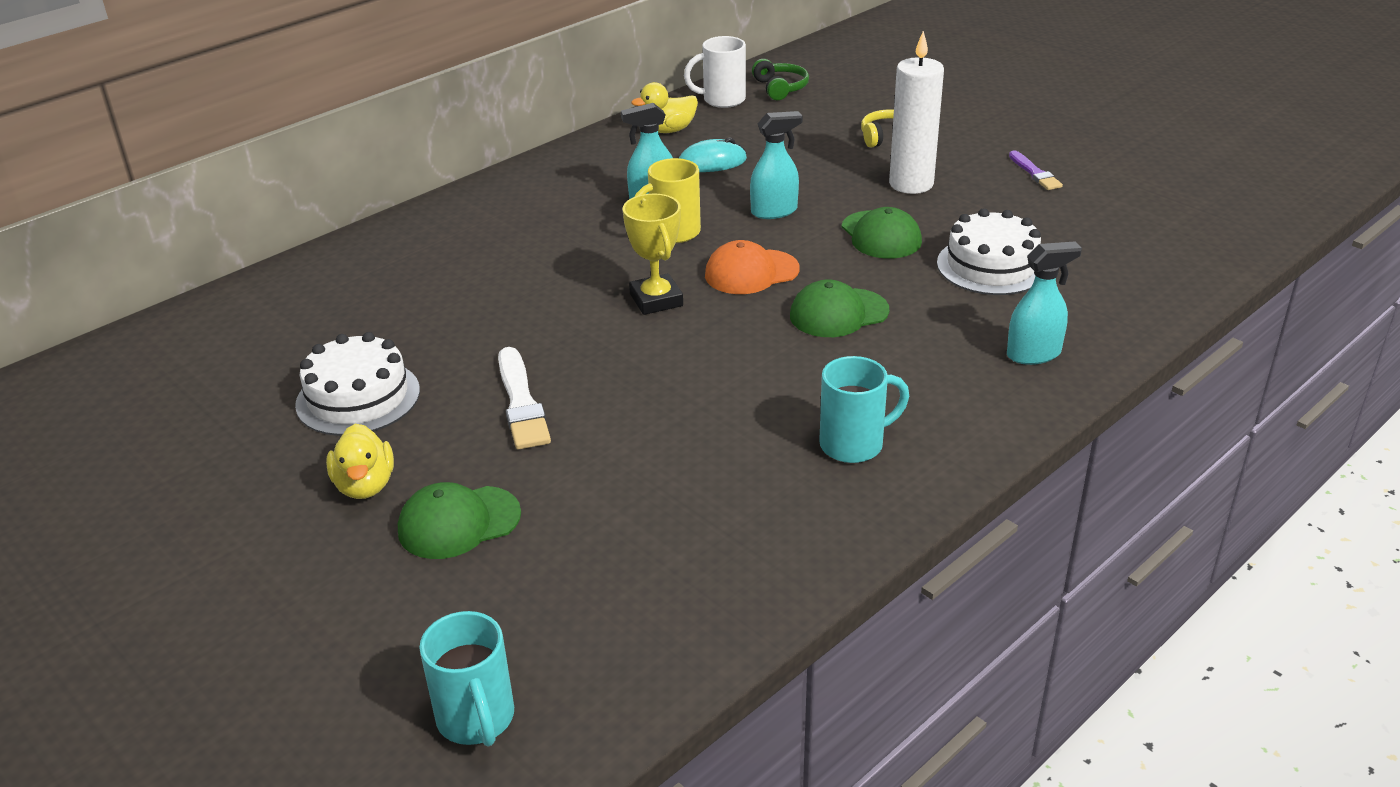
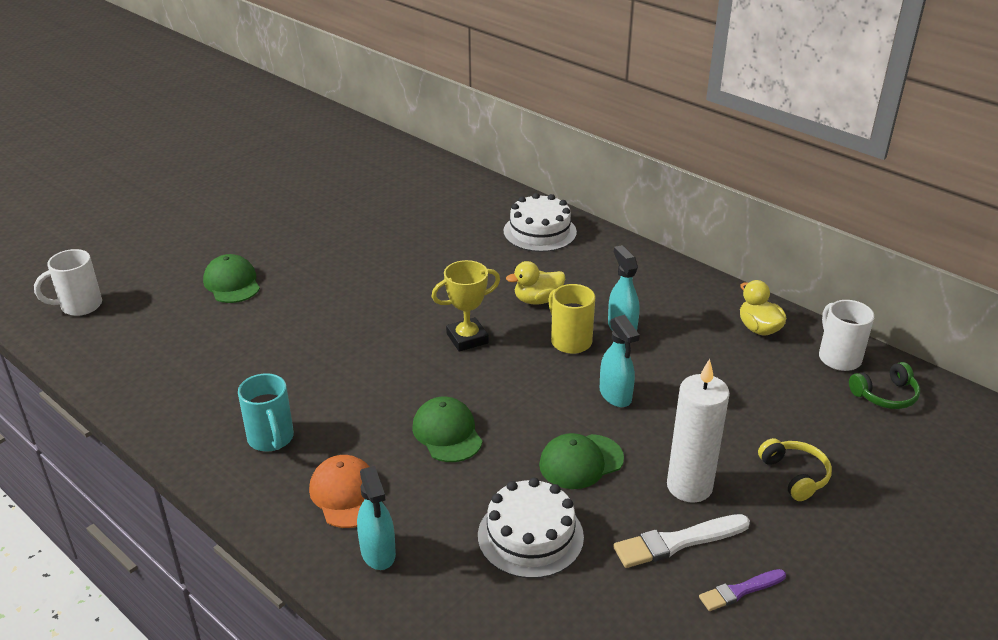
camera: 85 degrees right, 0 degrees up
white cake [295,332,420,436] -> white cake moved to [503,193,577,252]
yellow duck [326,424,394,499] -> yellow duck moved to [506,261,565,305]
turquoise mug [419,611,514,747] -> white mug [34,249,102,316]
white brush [498,347,551,449] -> white brush moved to [613,514,750,568]
turquoise mouse [679,138,747,172] -> none
orange cap [705,240,800,294] -> orange cap moved to [309,455,369,528]

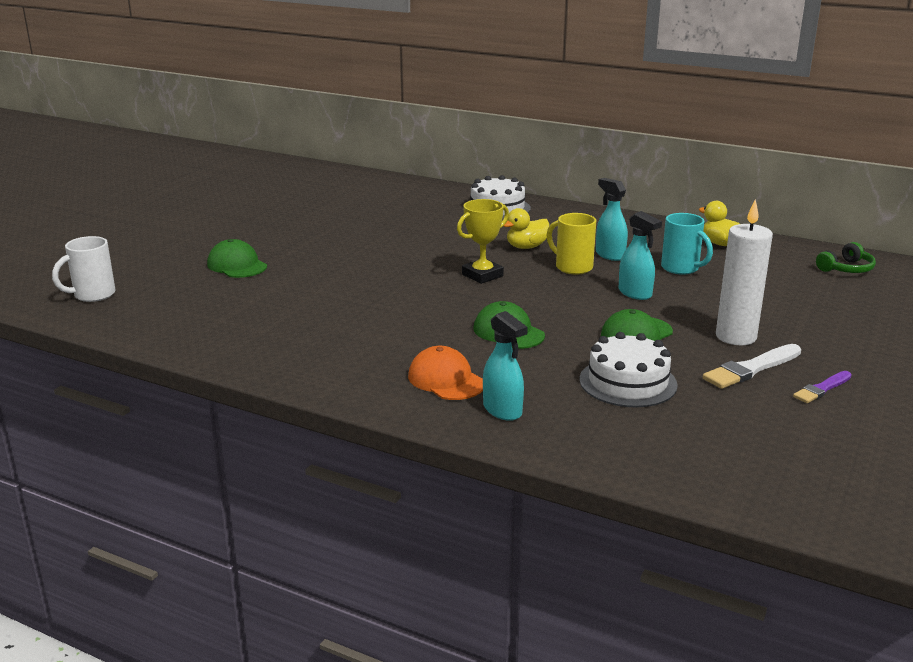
camera: 15 degrees left, 10 degrees down
turquoise mug [238,373,294,451] -> turquoise mug moved to [661,213,713,275]
yellow headphones [758,438,832,501] -> none
white mug [819,300,874,371] -> none

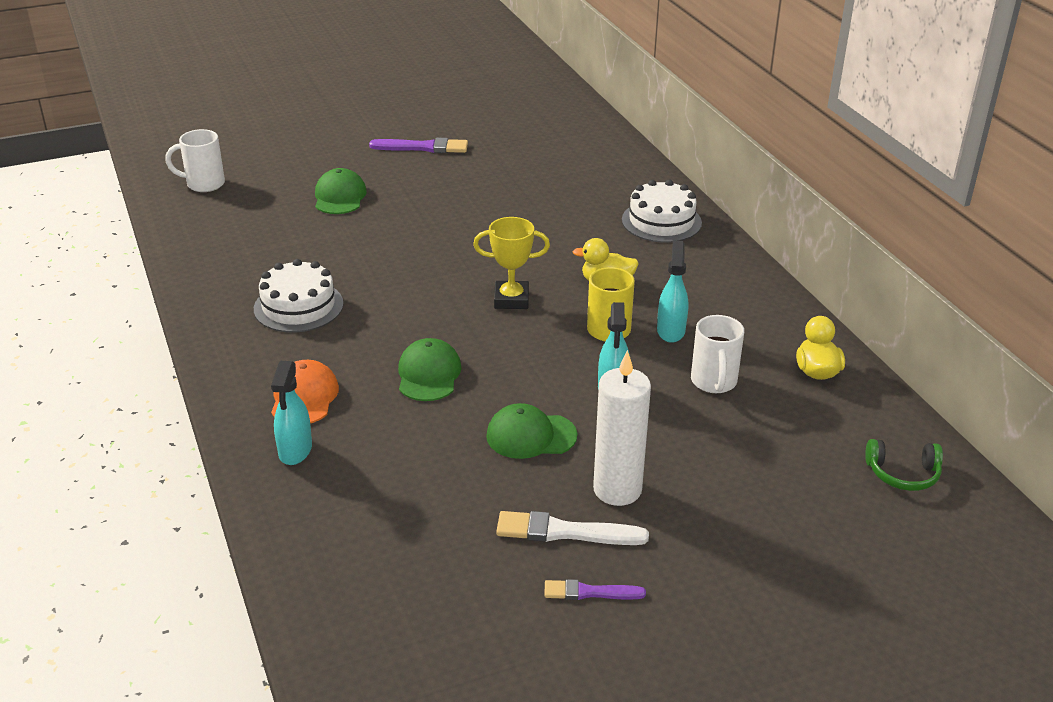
camera: 40 degrees right, 10 degrees up
white cake [580,332,678,407] -> white cake moved to [254,259,343,333]
turquoise mug [661,213,713,275] -> white mug [691,315,744,393]
none -> purple brush [369,138,468,153]

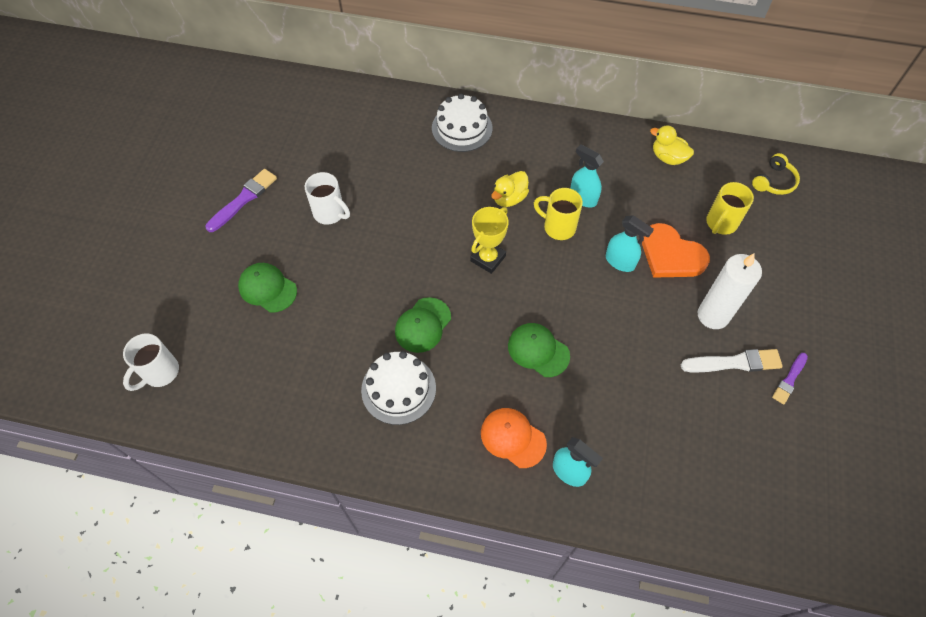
camera: 55 degrees left, 25 degrees up
green cap [486,403,578,459] -> green cap moved to [395,297,451,353]
white brush [496,511,649,545] -> white brush turned 135 degrees counterclockwise [681,349,783,372]
white mug [691,315,744,393] -> white mug moved to [305,172,350,225]
green headphones [865,439,943,491] -> yellow headphones [752,153,800,195]
none -> orange heart [642,223,710,278]
none -> yellow mug [706,182,754,235]

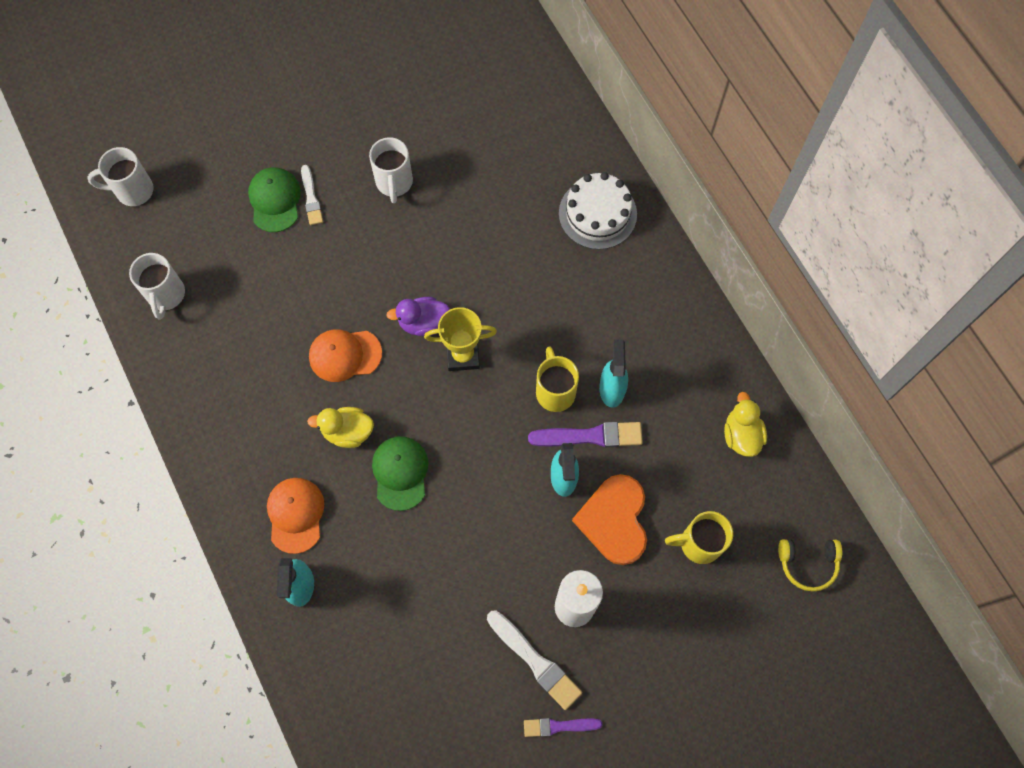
camera: 50 degrees right, 10 degrees up
purple brush [205,169,277,232] -> purple brush moved to [528,422,643,447]
white cake [361,351,436,425] -> none
green cap [395,297,451,353] -> orange cap [309,329,382,382]
yellow duck [491,171,529,207] -> yellow duck moved to [307,407,374,448]
none -> white mug [129,253,185,320]
none -> white brush [301,165,323,225]
none -> purple duck [386,297,450,336]

